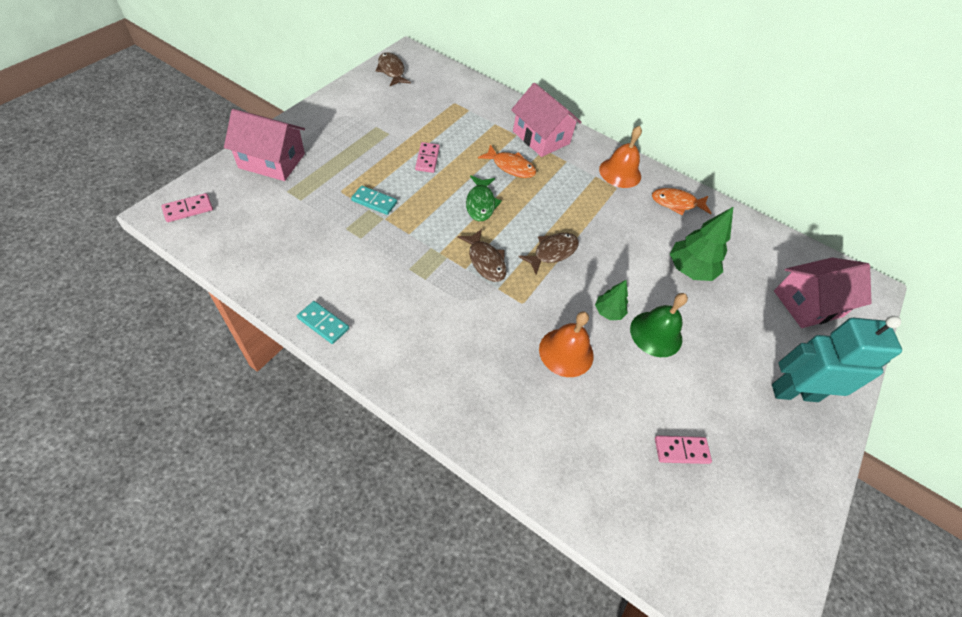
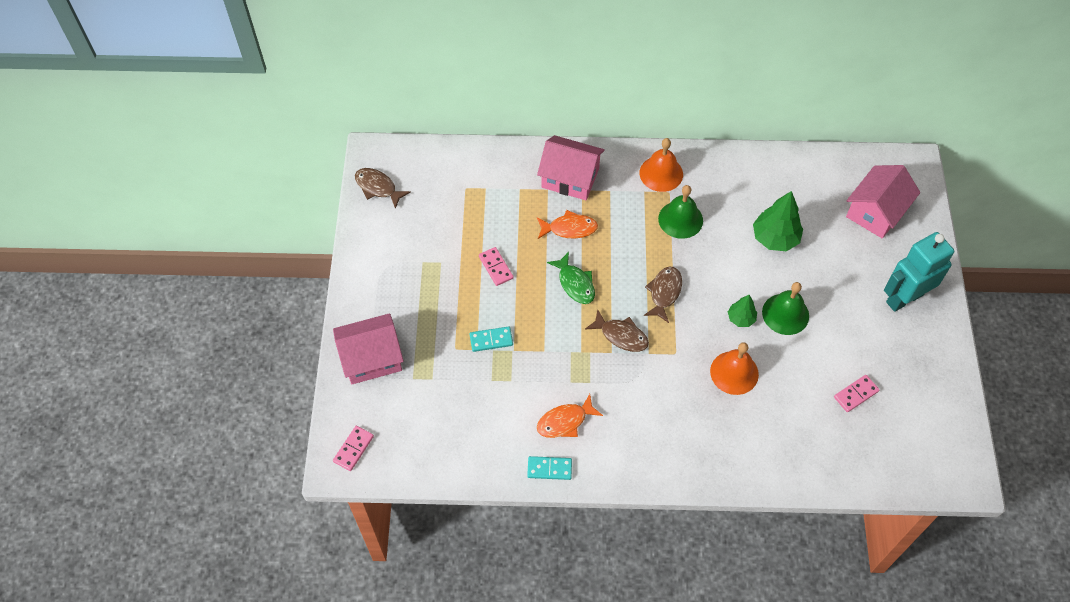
camera: 25 degrees left, 5 degrees up
orange fish [652,188,712,215] -> orange fish moved to [537,394,603,438]
none -> green bell [658,185,703,239]

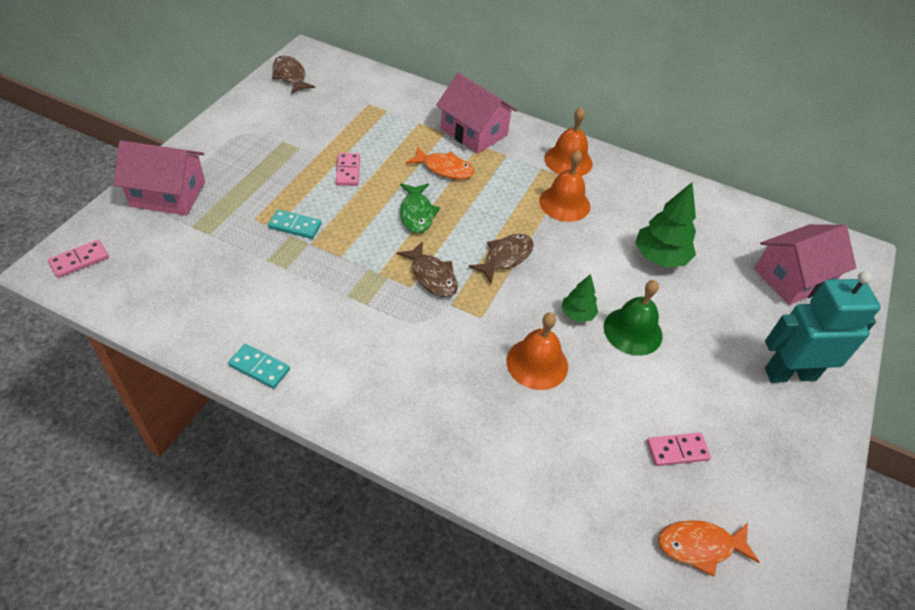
camera: 20 degrees right, 10 degrees down
orange fish [537,394,603,438] -> orange fish moved to [658,520,759,576]
green bell [658,185,703,239] -> orange bell [539,150,590,222]

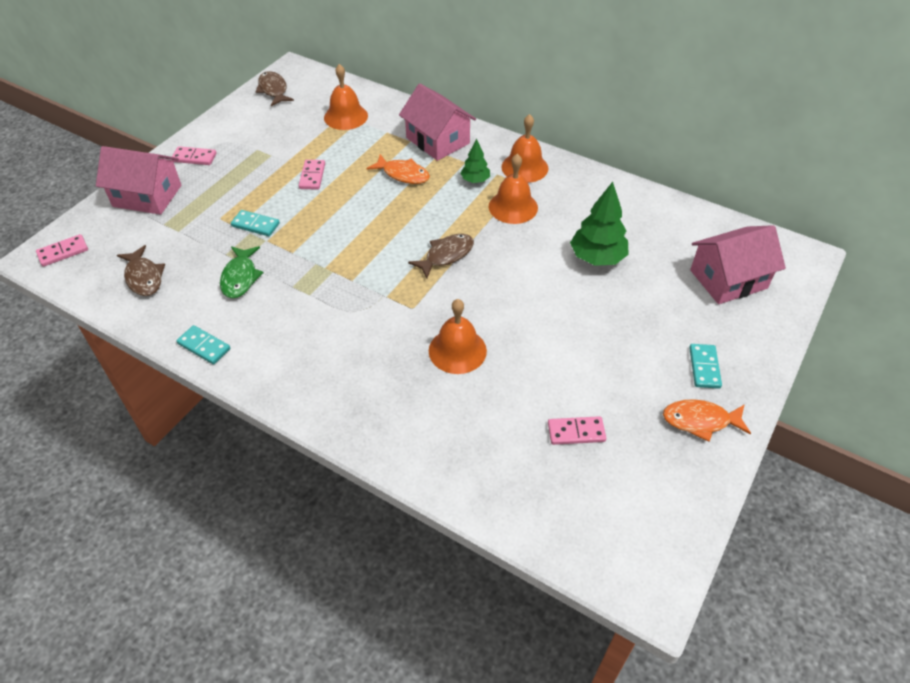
camera: 10 degrees right, 0 degrees up
brown fish [397,241,458,297] -> brown fish moved to [117,245,165,296]
green fish [400,183,440,233] -> green fish moved to [220,246,263,298]
green tree [561,274,598,322] -> green tree moved to [460,139,490,183]
green bell [603,280,663,356] -> none
orange fish [658,520,759,576] -> orange fish moved to [663,399,751,442]
turquoise robot [765,271,881,383] -> turquoise domino [689,344,722,389]
none -> pink domino [172,146,217,165]
none -> orange bell [324,64,368,130]

